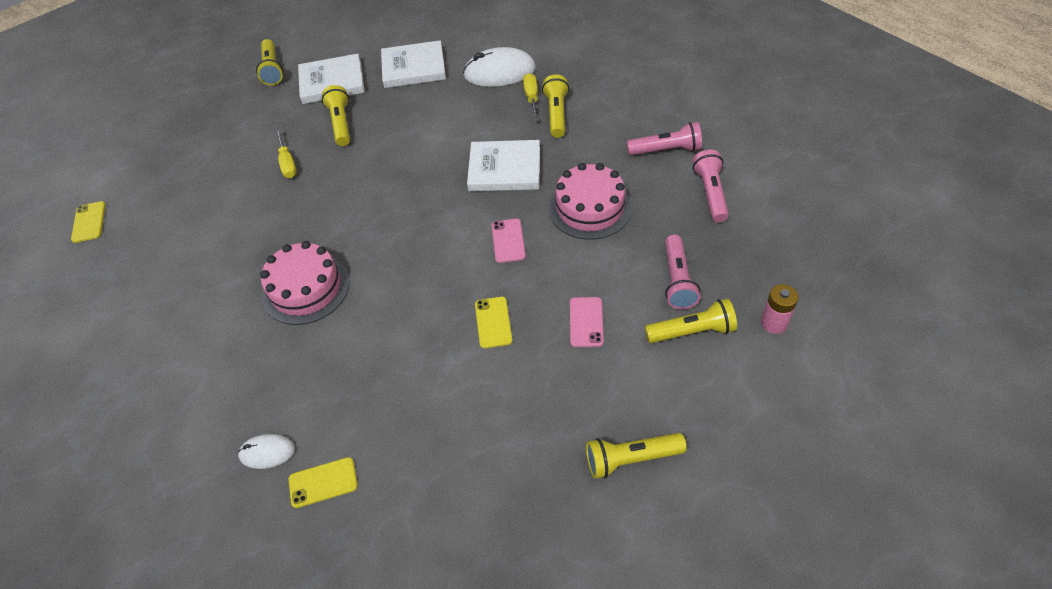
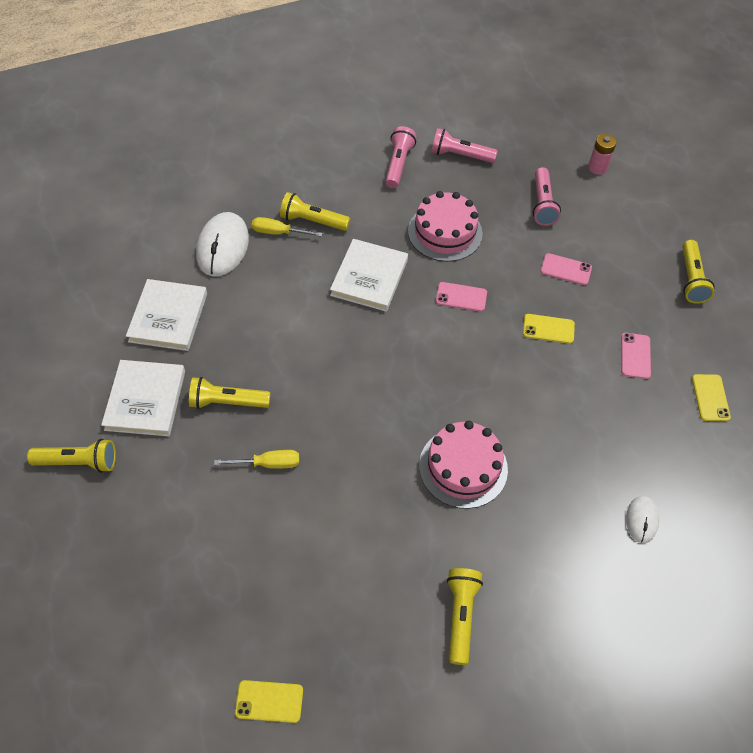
camera: 80 degrees left, 5 degrees up
yellow phone [289,457,358,508] -> yellow phone moved to [692,374,731,421]
yellow flashlight [645,299,737,343] -> yellow flashlight moved to [447,568,483,665]
pink flashlight [665,235,700,310] -> pink flashlight turned 75 degrees clockwise [533,167,561,226]
none -> pink phone [621,333,651,379]

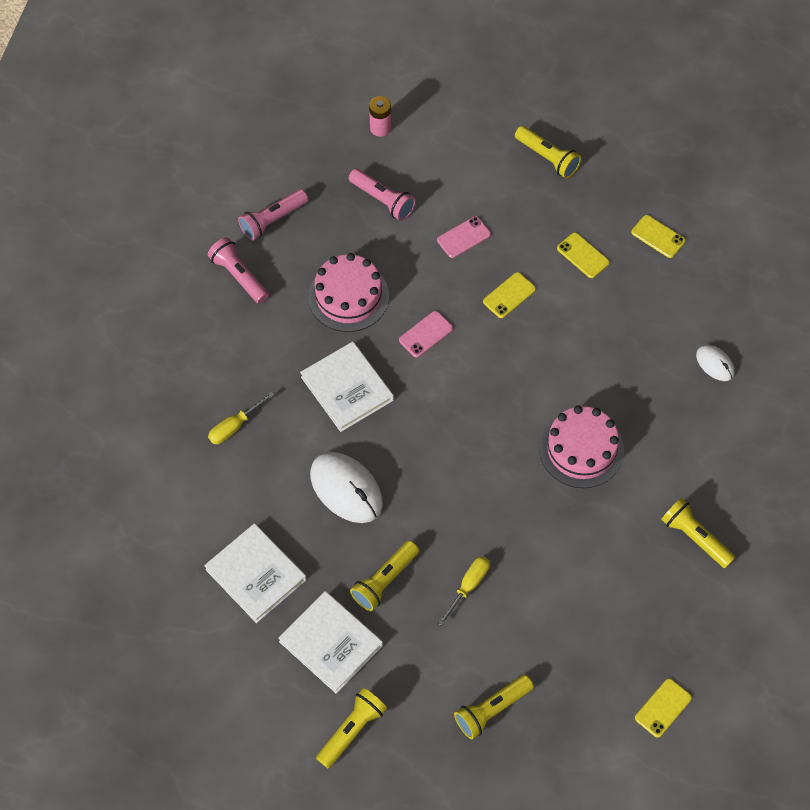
camera: 50 degrees left, 5 degrees up
white mouse [196,212,249,276] -> white mouse moved to [310,452,383,523]
yellow flashlight [280,192,350,231] -> yellow flashlight moved to [454,675,534,739]
pink phone [621,333,651,379] -> yellow phone [557,232,609,278]

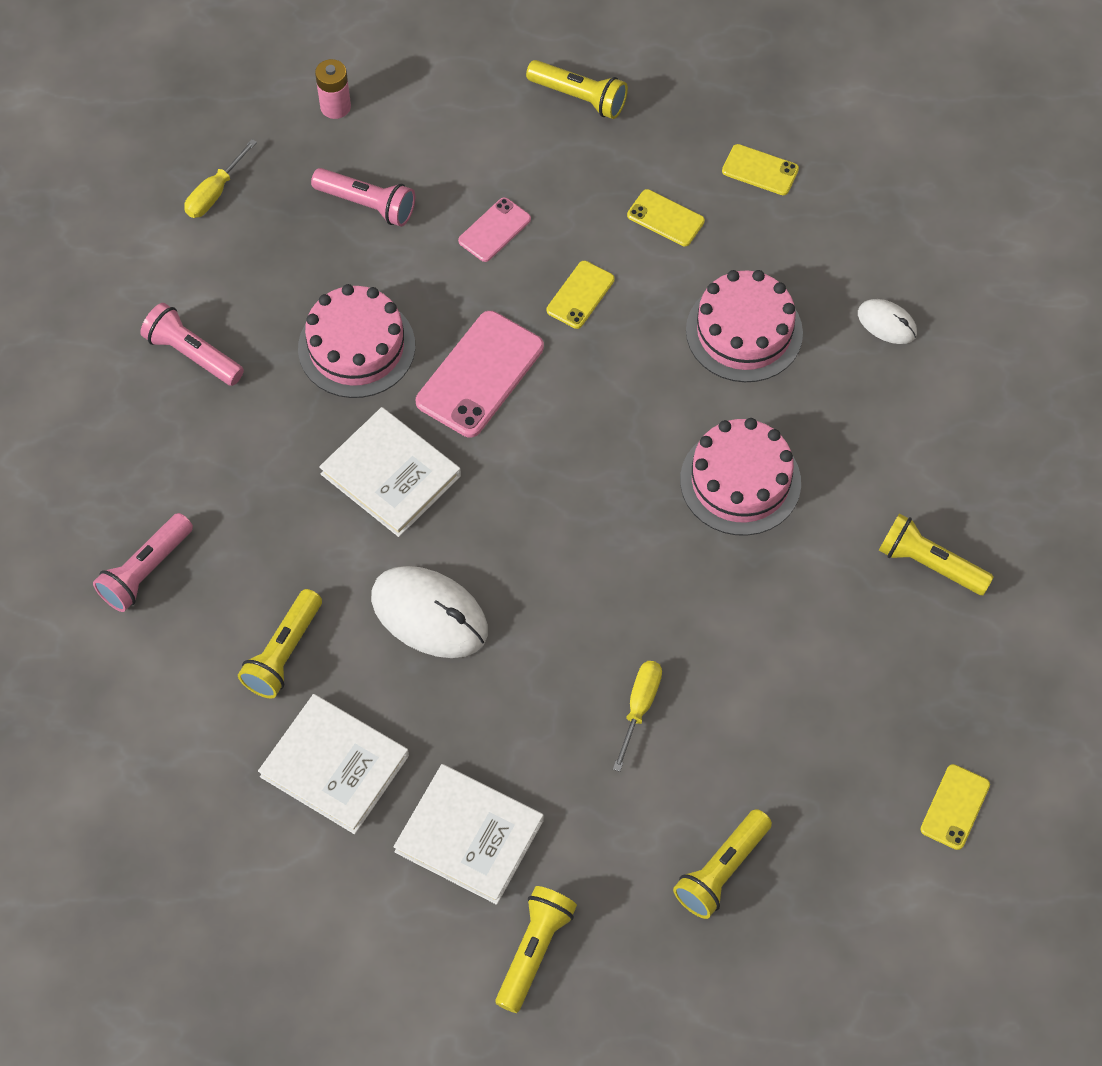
camera: 15 degrees left, 0 degrees up
yellow screwdriver [208,392,274,444] -> yellow screwdriver moved to [184,139,257,218]
pink flashlight [238,189,308,241] -> pink flashlight moved to [93,513,193,612]
yellow flashlight [350,541,419,611] -> yellow flashlight moved to [238,589,322,699]
pink phone [399,311,453,358] -> pink phone [416,311,544,437], size x1.80
none -> pink cake [686,270,803,382]

